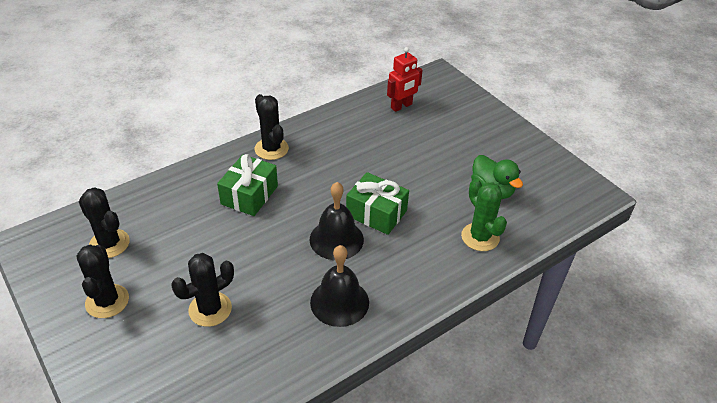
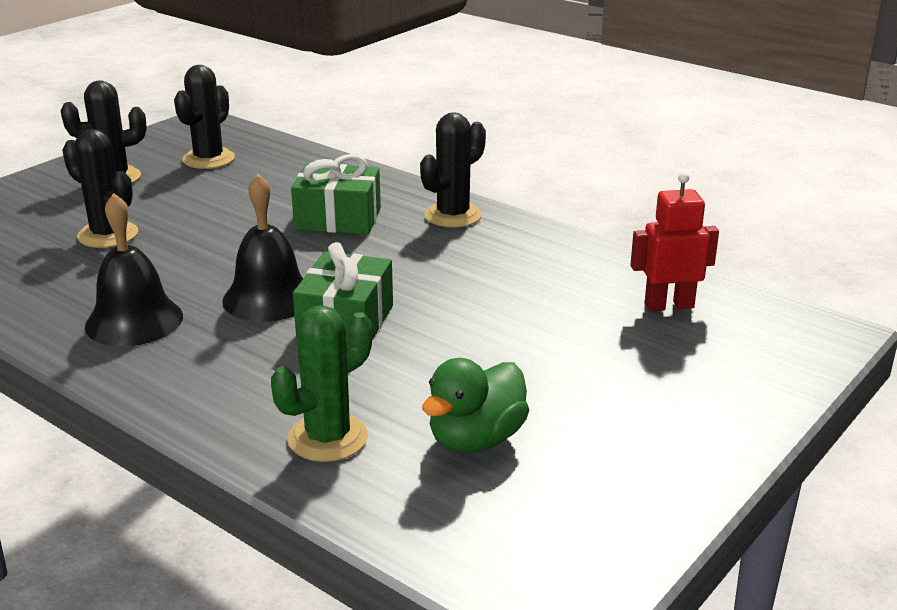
camera: 75 degrees right, 15 degrees down
red robot [387,47,423,112] -> red robot turned 135 degrees clockwise [630,172,719,311]

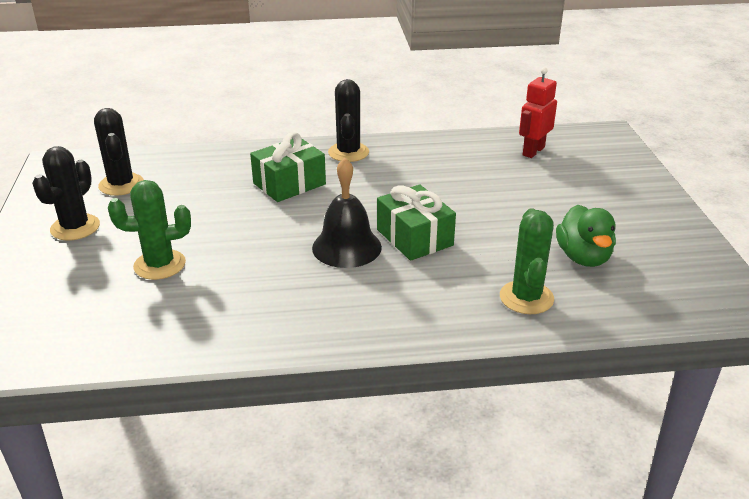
camera: 45 degrees left, 5 degrees up
black cactus [62,129,138,248] -> green cactus [108,180,191,280]
black bell [85,193,183,346] -> none

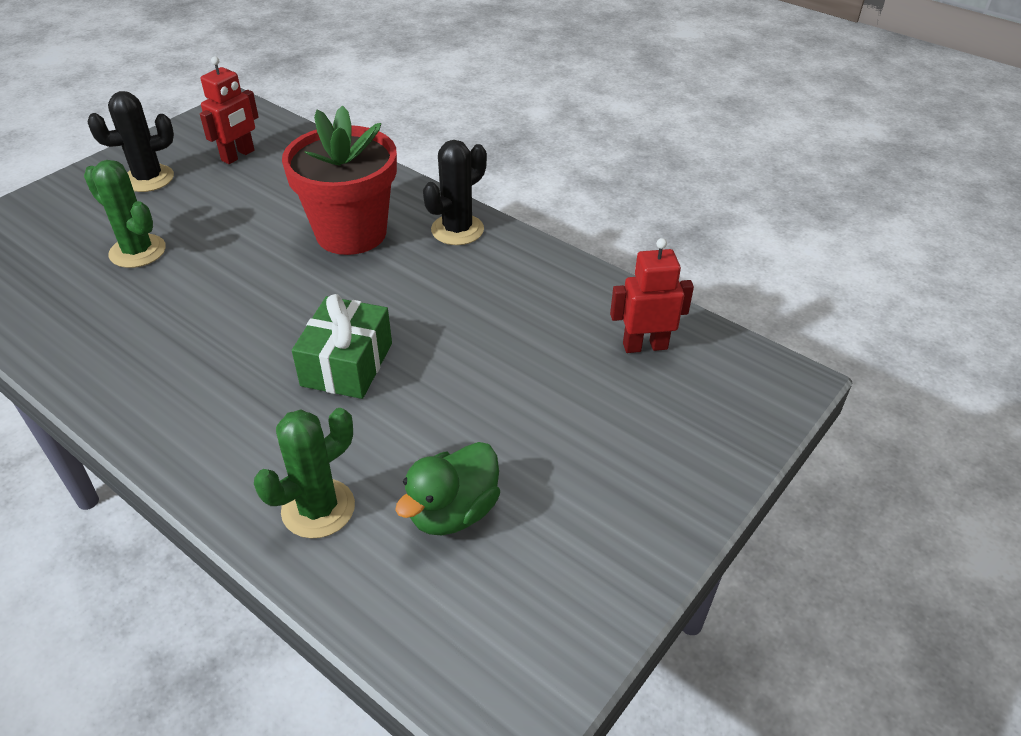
camera: 45 degrees right, 10 degrees up
black cactus [94,108,144,196] -> red robot [200,56,259,164]
green gift [250,132,326,202] -> red flower pot [282,105,397,255]
black bell [312,158,382,268] -> none

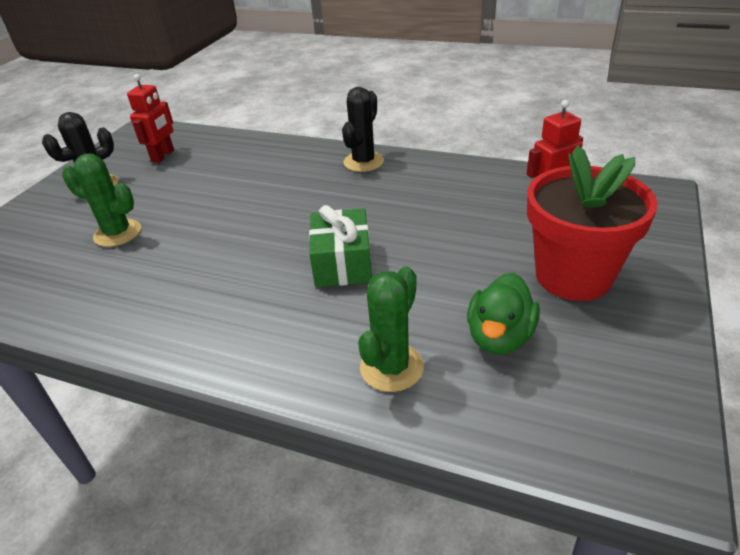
camera: 15 degrees left, 5 degrees down
red flower pot [282,105,397,255] -> red flower pot moved to [527,145,658,301]

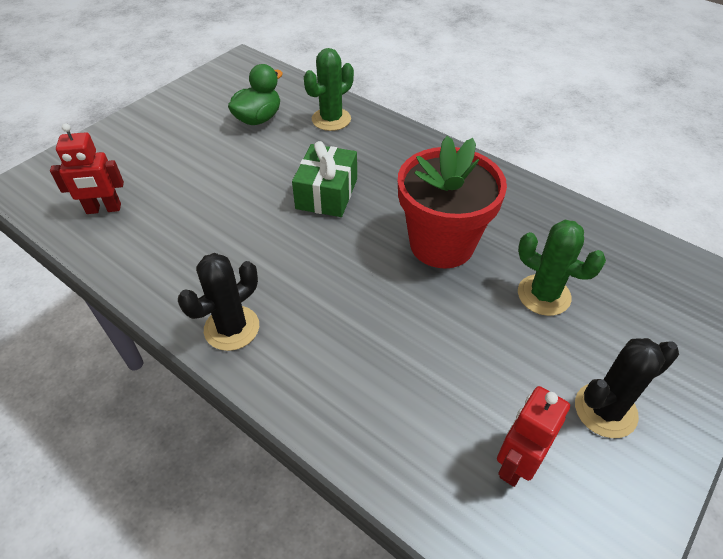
camera: 165 degrees left, 10 degrees up
red flower pot [527,145,658,301] -> red flower pot moved to [398,136,507,268]

